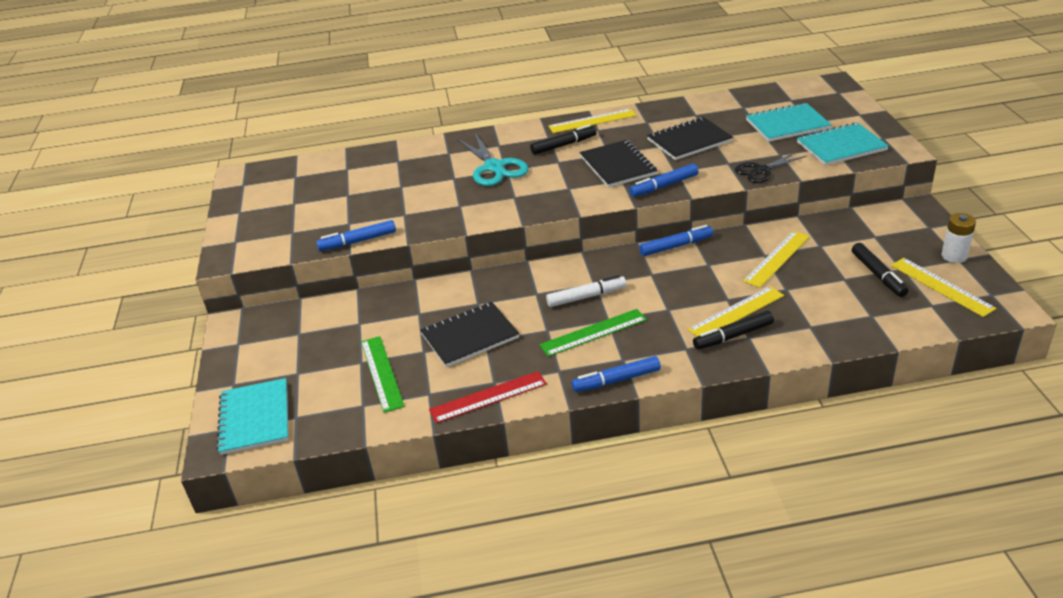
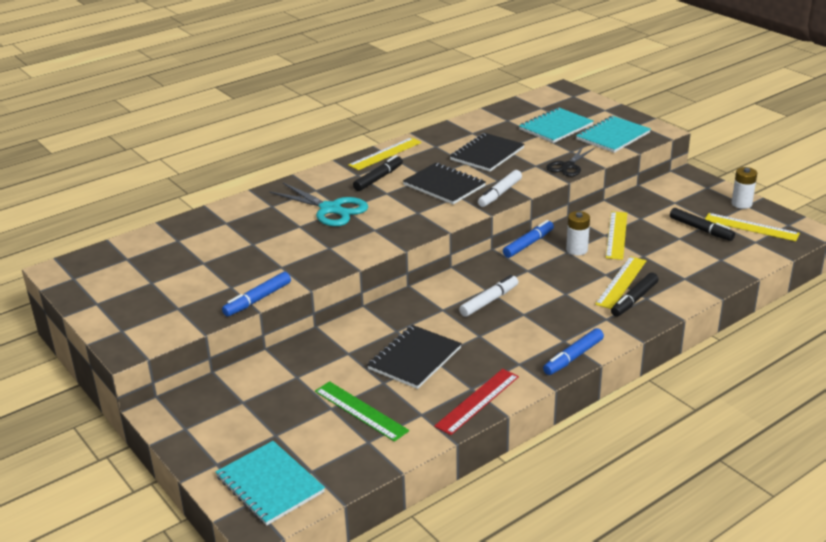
camera: 30 degrees left, 5 degrees down
green ruler [539,309,647,357] -> none
blue marker [630,164,698,197] -> white marker [478,170,522,207]
none -> white battery [566,211,590,255]

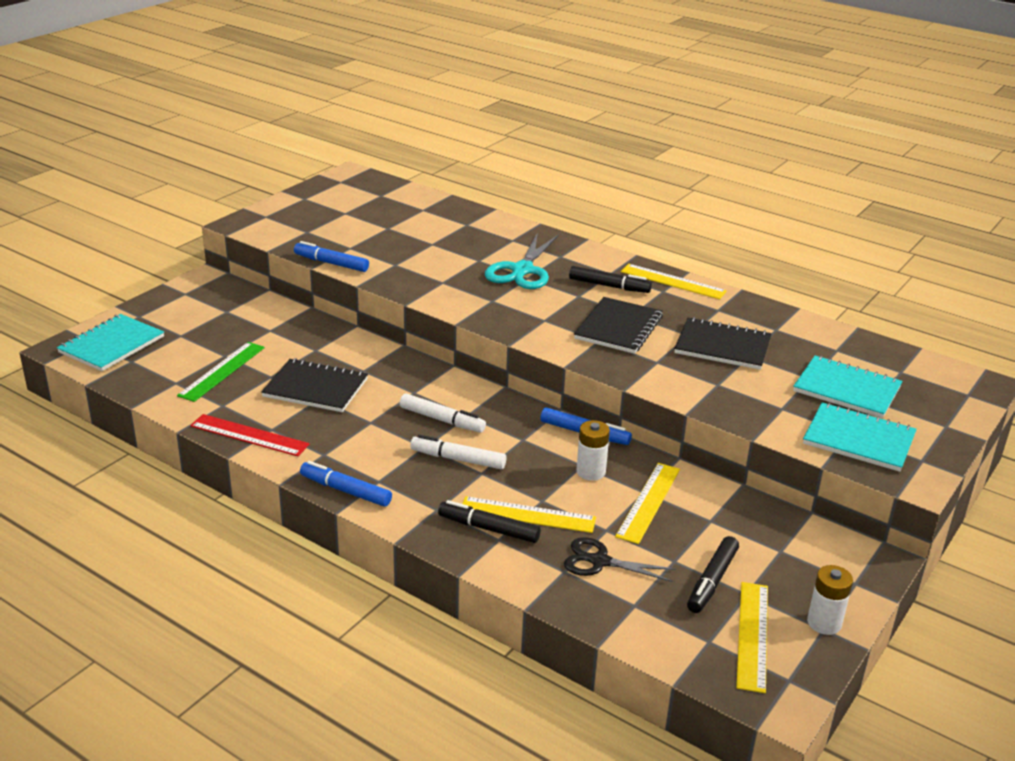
camera: 70 degrees right, 0 degrees up
white marker [478,170,522,207] -> white marker moved to [410,435,507,469]
black scissors [546,147,594,177] -> black scissors moved to [564,537,676,582]
yellow ruler [606,211,627,260] -> yellow ruler turned 60 degrees counterclockwise [615,463,680,544]

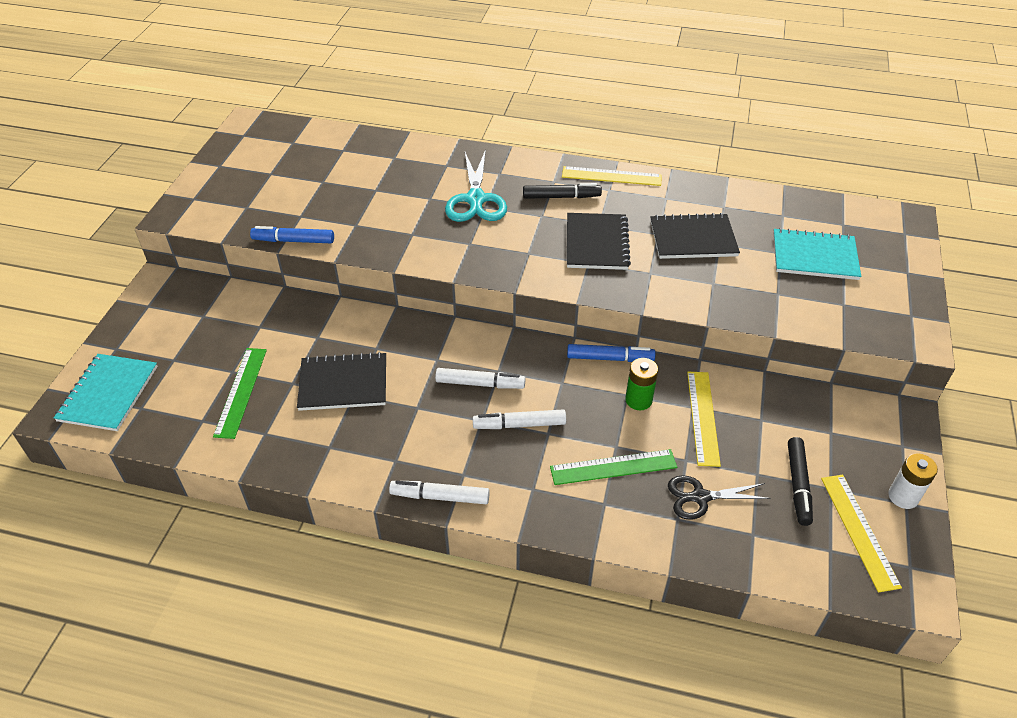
camera: 20 degrees left, 15 degrees up
red ruler [190,414,310,456] -> none
blue marker [300,461,392,507] -> white marker [389,481,490,504]
black marker [438,500,541,543] -> none
yellow ruler [463,496,596,533] -> green ruler [550,449,677,485]
white battery [577,420,610,481] -> green battery [625,358,658,410]
turquoise notebook [803,403,917,472] -> none

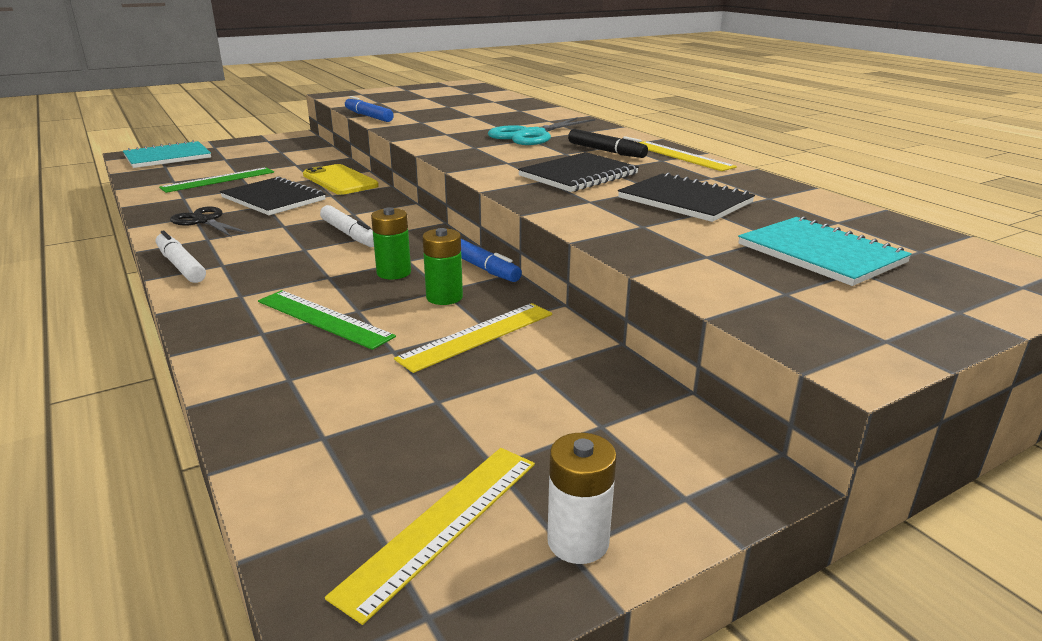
camera: 45 degrees right, 20 degrees down
white marker [473,409,566,429] -> none
black scissors [668,475,770,520] -> black scissors moved to [170,207,249,237]
black marker [788,437,813,526] -> none
none -> yellow phone [303,164,379,195]
none -> green battery [371,207,411,279]

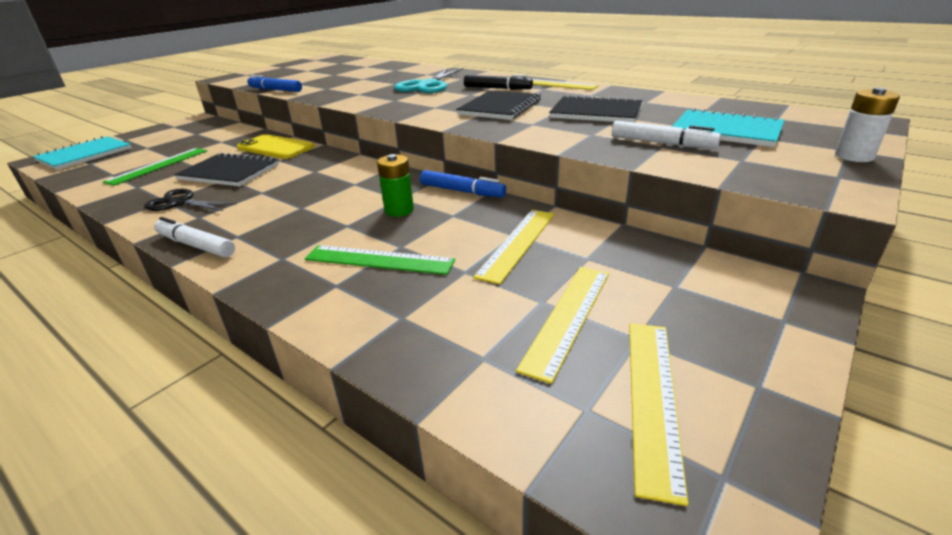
camera: 20 degrees left, 5 degrees up
white marker [320,205,374,247] -> white marker moved to [612,121,721,148]
green battery [422,228,463,305] -> none
white battery [547,433,617,564] -> white battery moved to [835,87,900,162]
none -> yellow ruler [516,267,609,384]

